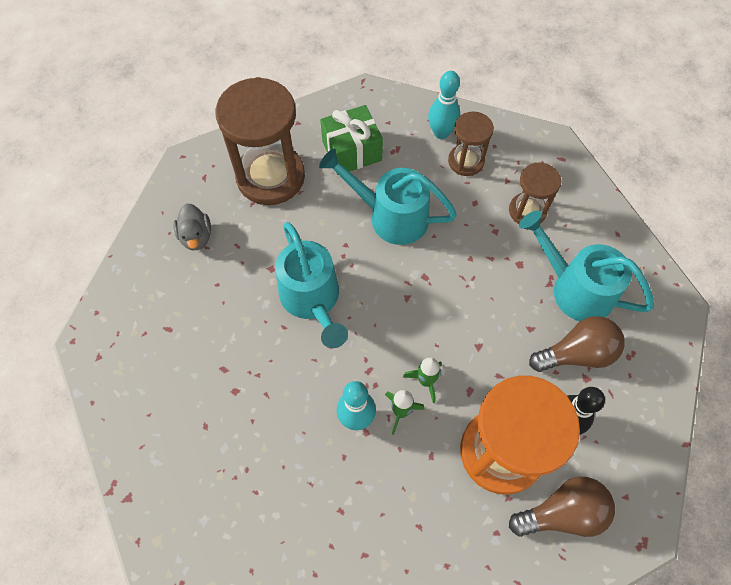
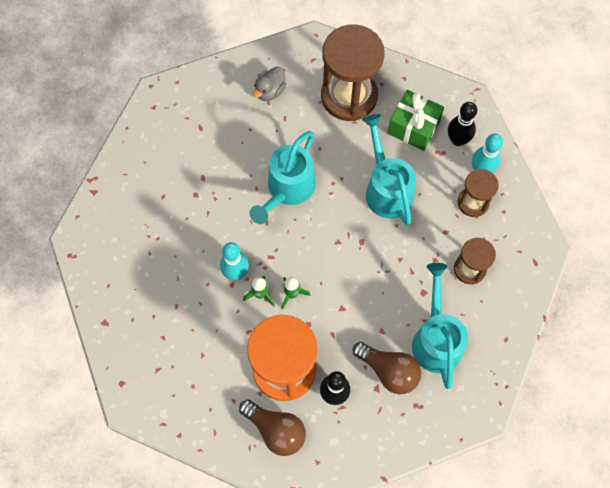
camera: 50 degrees right, 5 degrees up
none -> black bowling pin [448,102,477,146]

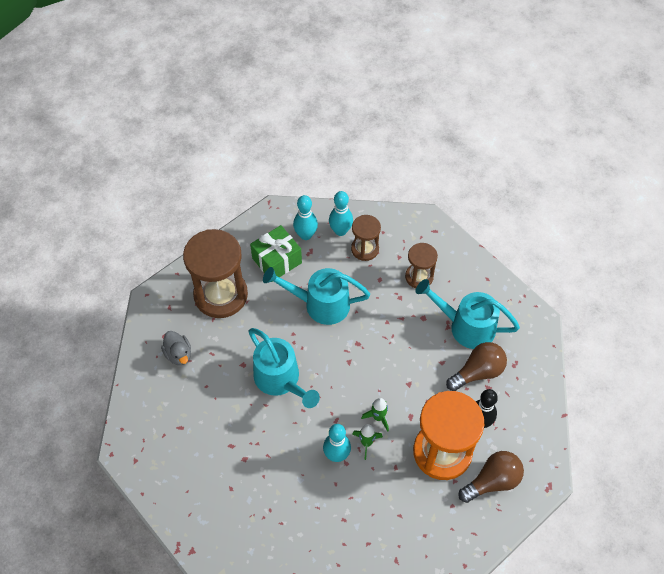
camera: 65 degrees left, 10 degrees down
black bowling pin [448,102,477,146] -> turquoise bowling pin [293,195,318,240]

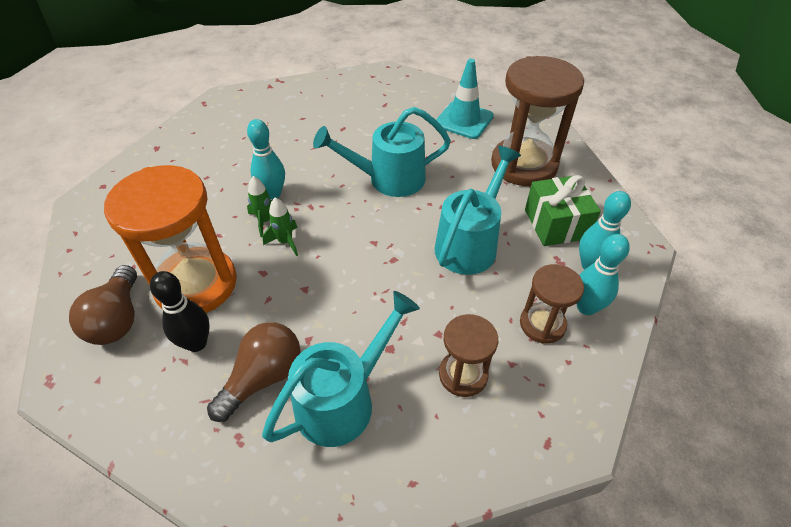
camera: 115 degrees right, 10 degrees down
grey duck [161,331,191,365] -> turquoise traffic cone [436,59,494,139]
brown light bulb [446,342,507,391] -> brown light bulb turned 135 degrees counterclockwise [207,322,300,422]

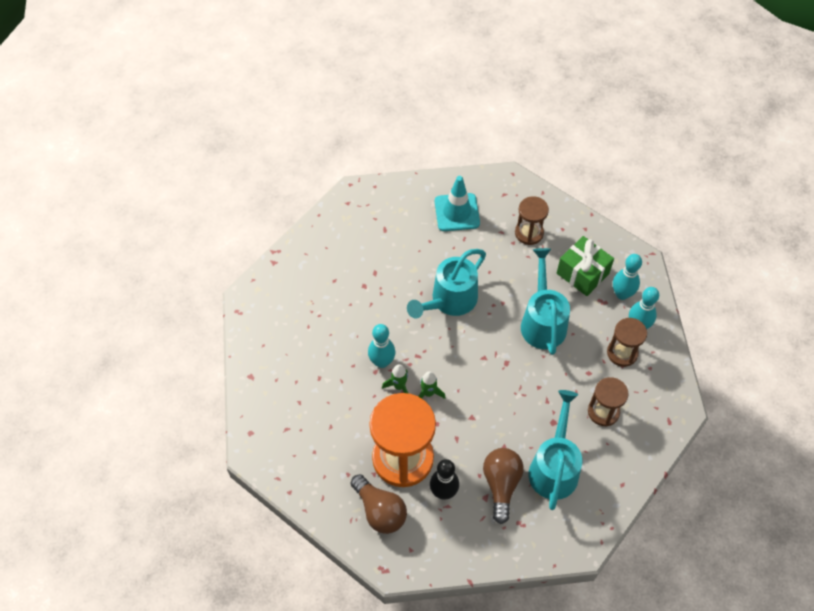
camera: 35 degrees left, 10 degrees up
brown hourglass [491,56,584,186] -> brown hourglass [515,196,549,245], size x0.53

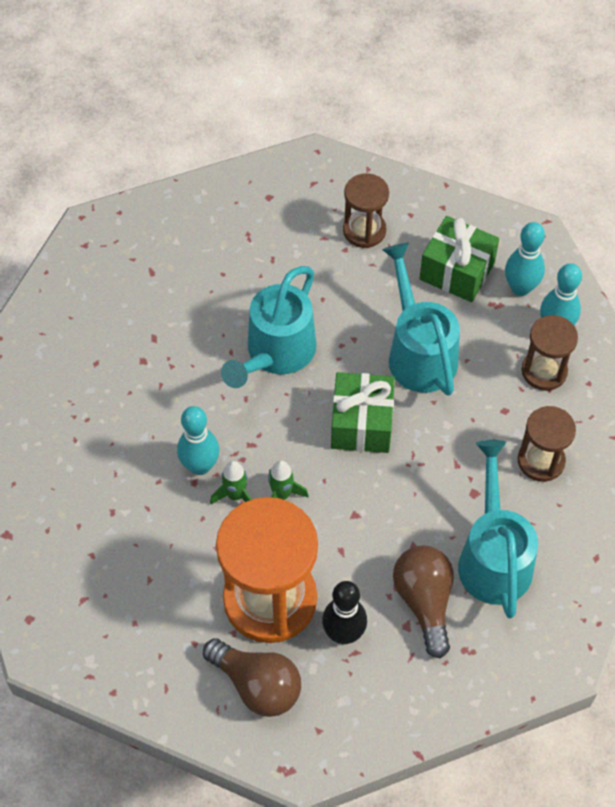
camera: 15 degrees left, 0 degrees up
turquoise traffic cone [435,176,480,231] -> none
none -> green gift [331,372,395,453]

